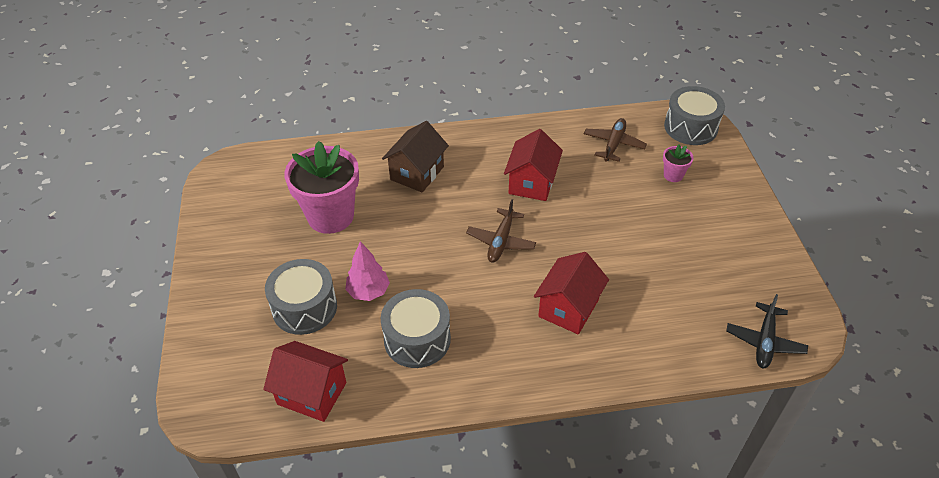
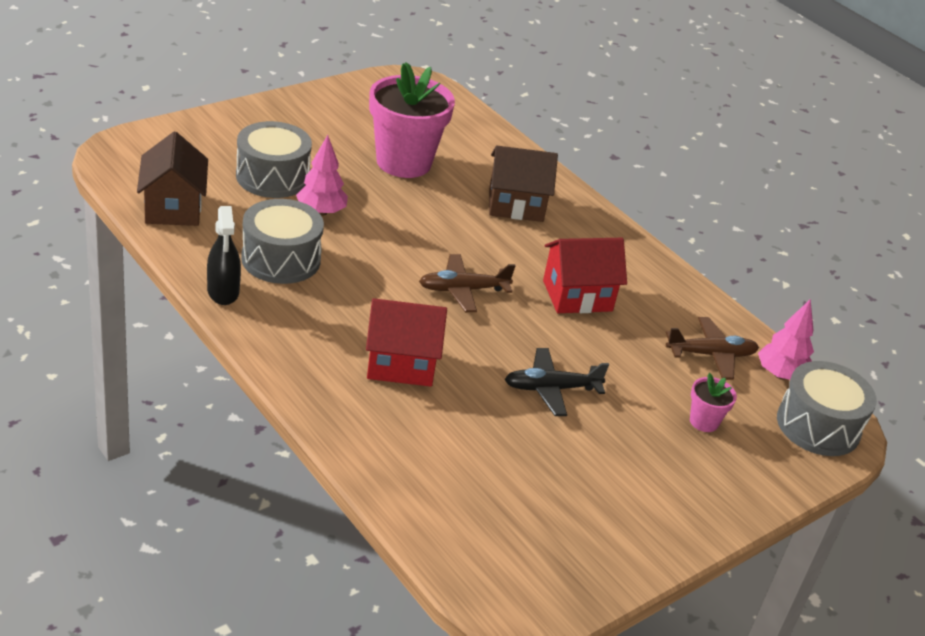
camera: 55 degrees right, 10 degrees down
red house [263,341,348,422] -> brown house [137,132,208,226]
black plane [726,294,808,368] -> black plane moved to [504,348,609,416]
none -> black spray bottle [207,206,241,305]
none -> pink tree [758,299,814,380]

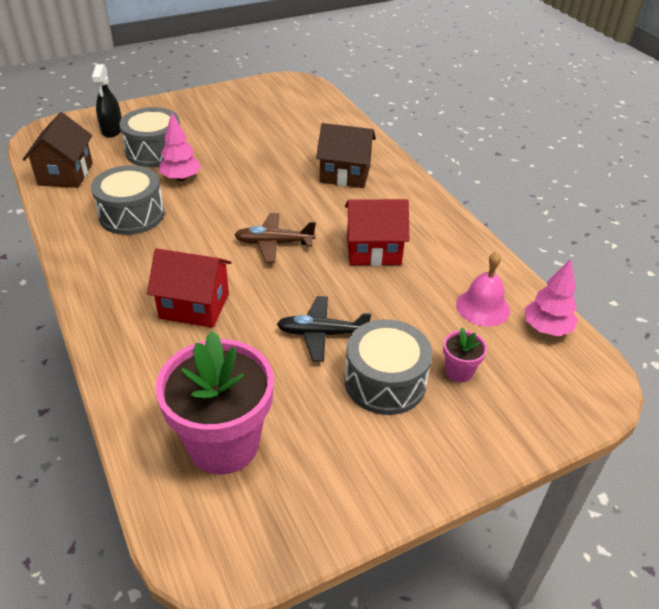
camera: 15 degrees right, 5 degrees up
black spray bottle [207,206,241,305] -> black spray bottle moved to [92,64,122,138]
pink flower pot [369,62,455,178] -> pink flower pot moved to [155,331,274,474]
brown plane [666,317,759,380] -> pink bell [456,251,510,326]
grey drum [777,361,877,456] -> grey drum moved to [345,319,432,415]

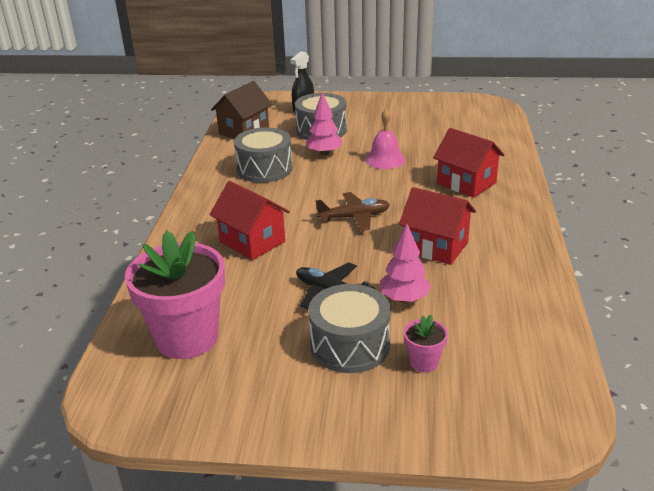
camera: 35 degrees right, 10 degrees down
brown plane [234,213,316,263] -> brown plane turned 135 degrees clockwise [316,192,390,231]
brown house [316,123,376,188] -> red house [433,128,505,198]
pink bell [456,251,510,326] -> pink bell moved to [365,109,405,169]
pink tree [525,259,578,336] -> pink tree moved to [380,224,431,303]

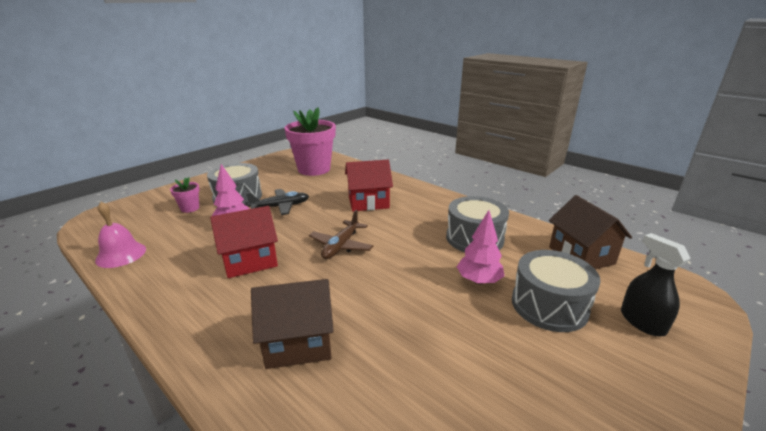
camera: 125 degrees right, 5 degrees down
pink bell [365,109,405,169] -> pink bell moved to [95,202,146,268]
red house [433,128,505,198] -> brown house [251,279,334,369]

